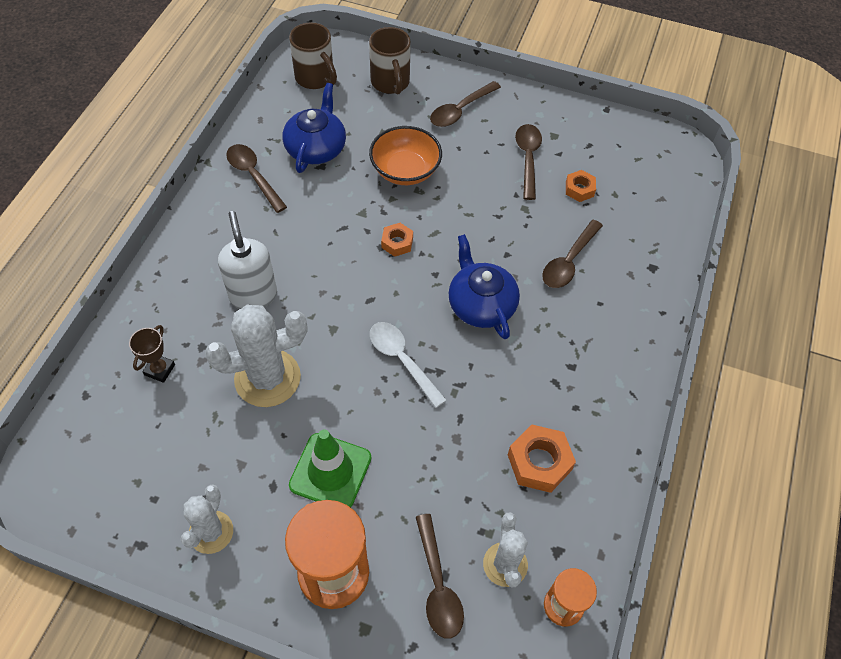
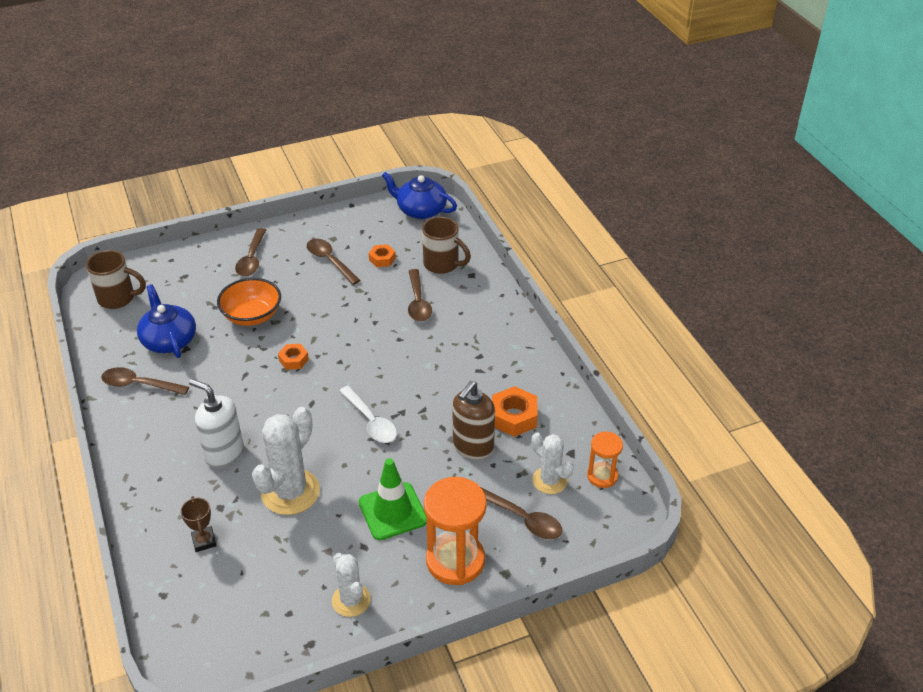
camera: 40 degrees left, 15 degrees down
brown mug [369,27,411,95] -> brown mug moved to [422,217,471,274]
white spoon [370,322,447,408] -> white spoon turned 135 degrees counterclockwise [339,386,397,443]
blue teapot [449,234,520,339] -> blue teapot moved to [382,172,457,219]
none -> brown soap dispenser [452,381,495,460]

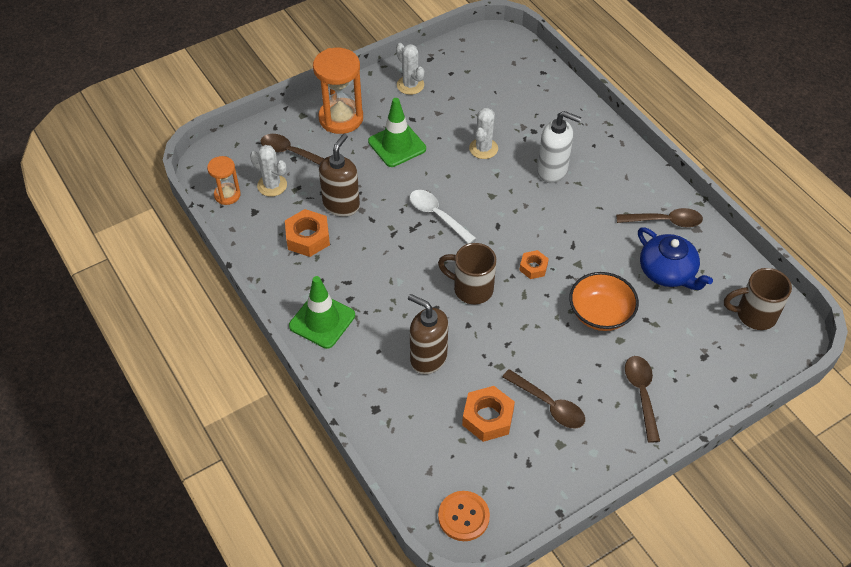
camera: 170 degrees right, 10 degrees up
brown trophy [180,496,217,552] -> none
white cactus [252,407,320,515] -> white cactus [469,108,498,159], size x0.61
orange nut [369,244,396,267] -> orange nut [462,386,515,442], size x1.66
blue teapot [382,172,457,219] -> orange button [438,491,490,541]
brown spoon [408,269,432,321] -> brown soap dispenser [408,294,448,374]
brown mug [422,217,471,274] -> brown mug moved to [438,243,496,304]
none -> green traffic cone [289,276,355,349]

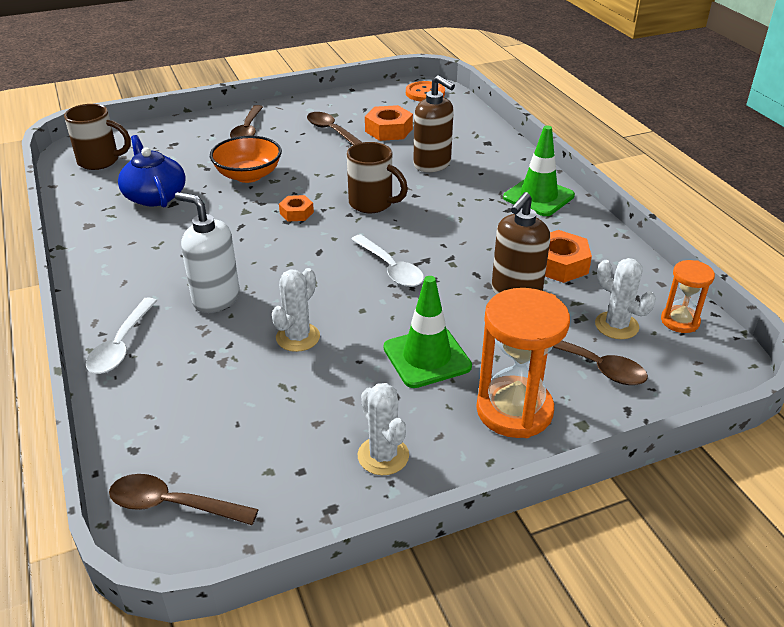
camera: 170 degrees left, 15 degrees down
brown spoon [616,208,703,227] -> brown spoon moved to [109,474,259,525]
none -> white spoon [86,297,157,374]

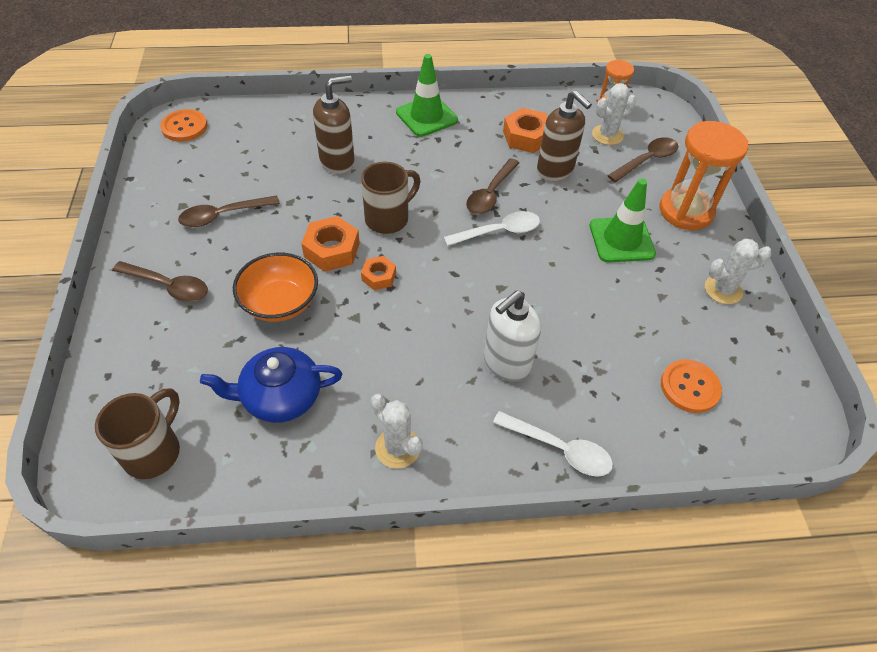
camera: 75 degrees left, 15 degrees up
brown spoon [109,474,259,525] -> brown spoon moved to [466,158,519,214]
white cactus [272,268,320,352] -> white cactus moved to [371,394,423,469]
orange nut [365,105,413,141] -> orange nut moved to [301,216,360,272]
none -> orange button [661,360,722,413]

